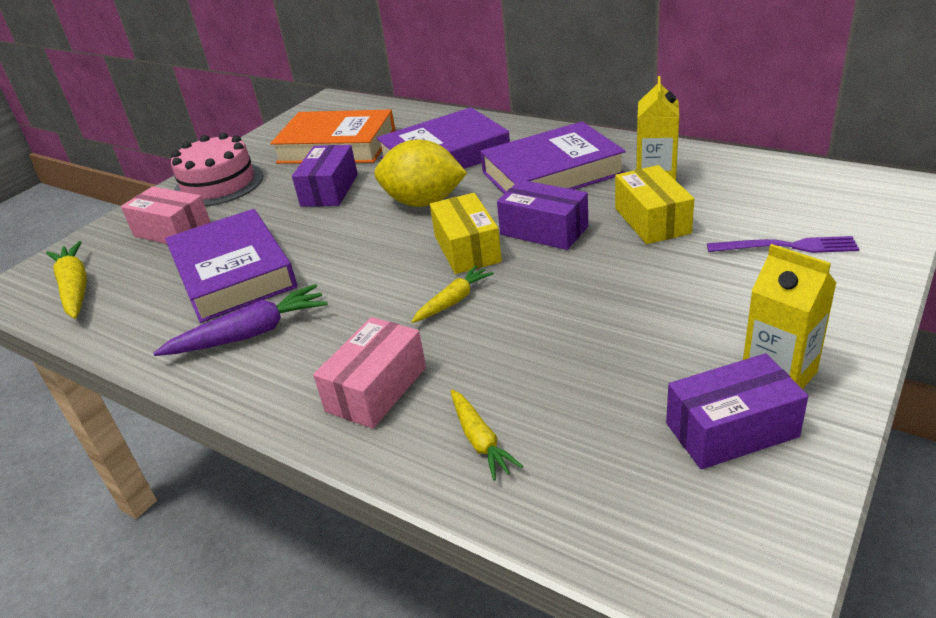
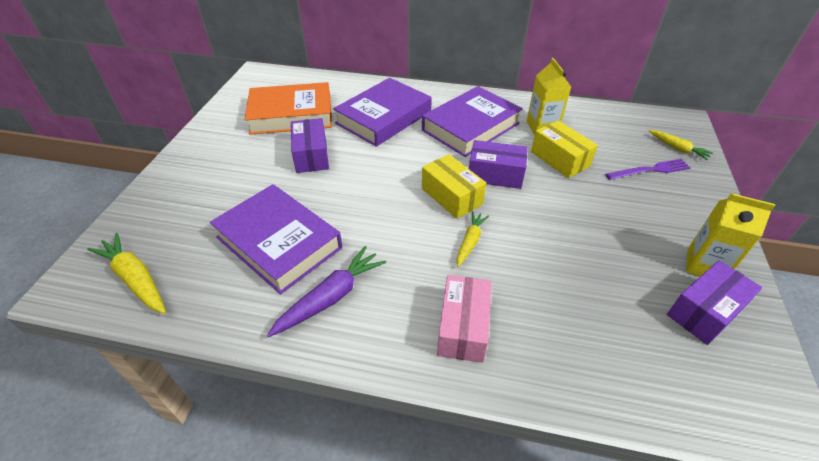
camera: 25 degrees left, 10 degrees up
pink box [121,186,211,244] -> none
pink cake [171,133,263,207] -> none
yellow lemon [374,140,467,207] -> none
yellow carrot [451,390,523,481] -> yellow carrot moved to [649,130,713,160]

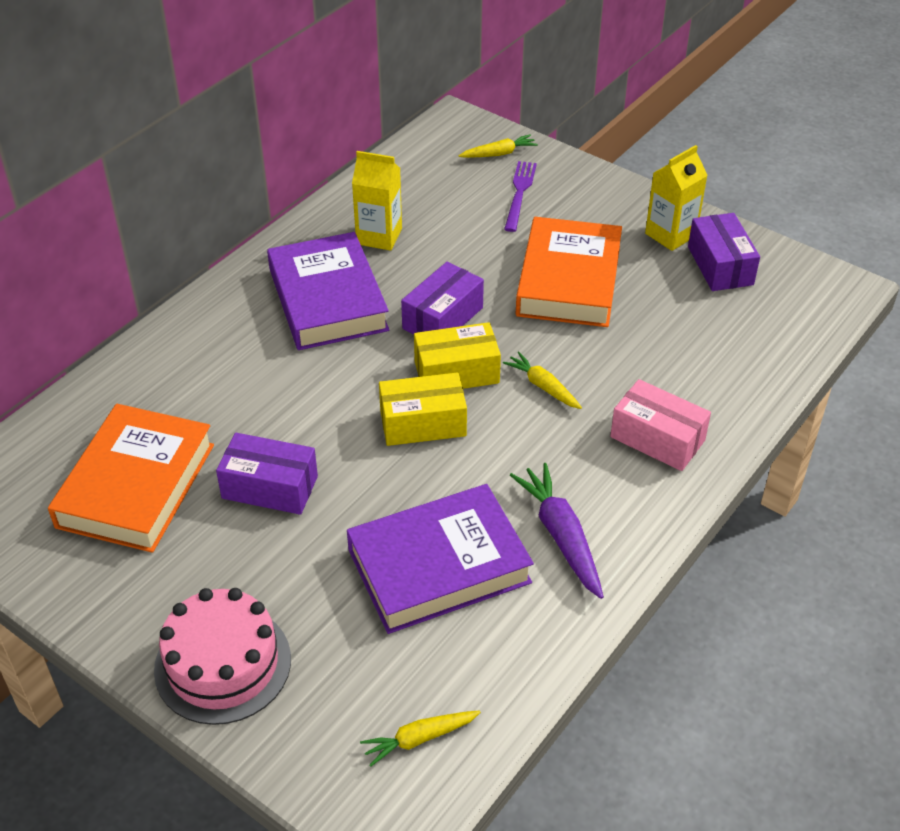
camera: 65 degrees left, 0 degrees up
yellow carrot [87,233,166,314] -> yellow carrot [360,711,481,767], size x0.63
purple book [333,78,432,147] -> none
yellow box [531,120,598,178] -> yellow box moved to [379,373,467,446]
none -> pink cake [154,588,291,725]
none -> orange book [516,217,622,327]

